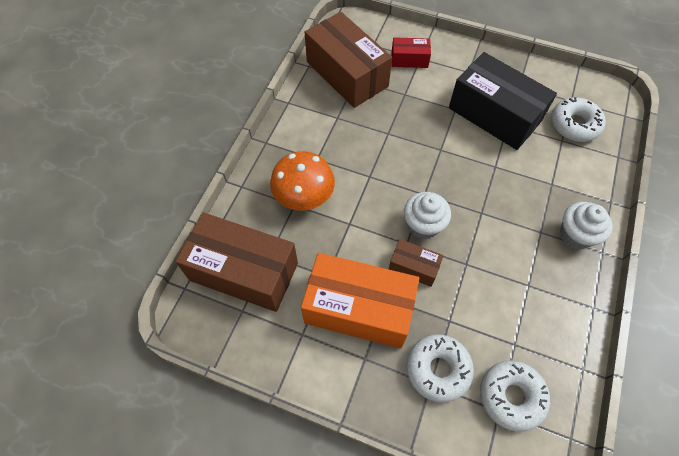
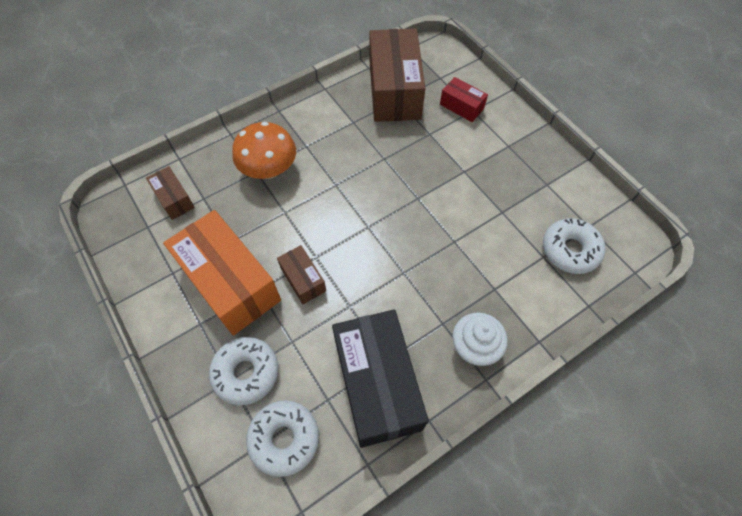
camera: 35 degrees right, 0 degrees up
brown box [175,212,298,312] -> brown box [146,166,195,220], size x0.48
white cupcake [404,192,451,239] -> none
black box [449,52,557,150] -> black box moved to [332,309,429,448]

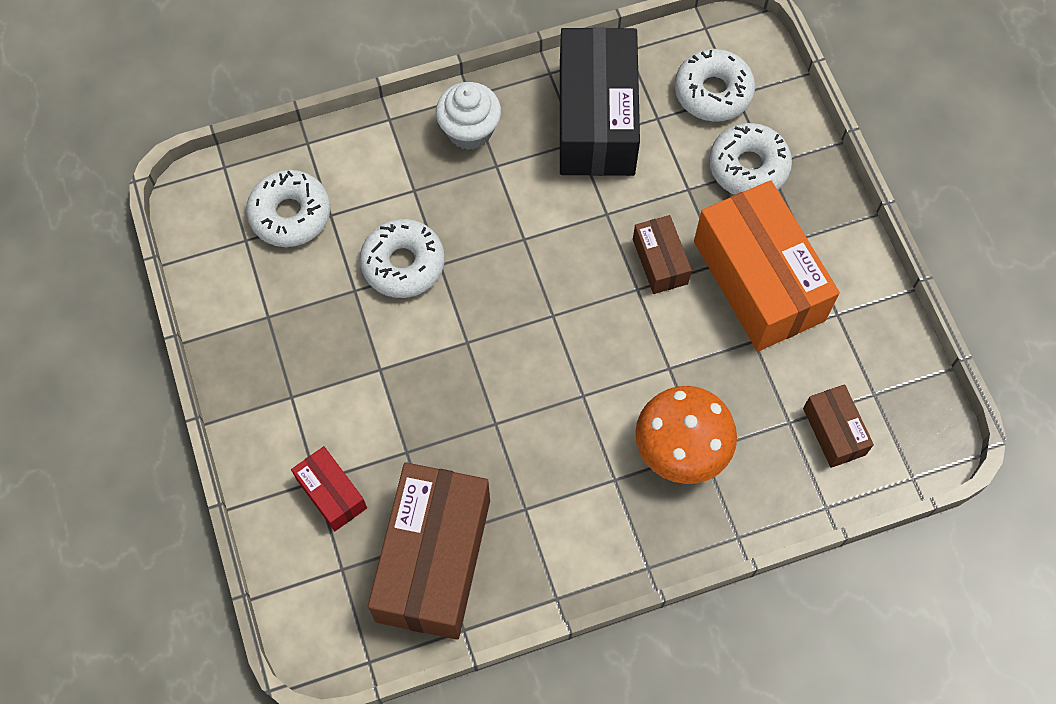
camera: 165 degrees left, 5 degrees up
none -> white donut [360,219,445,298]

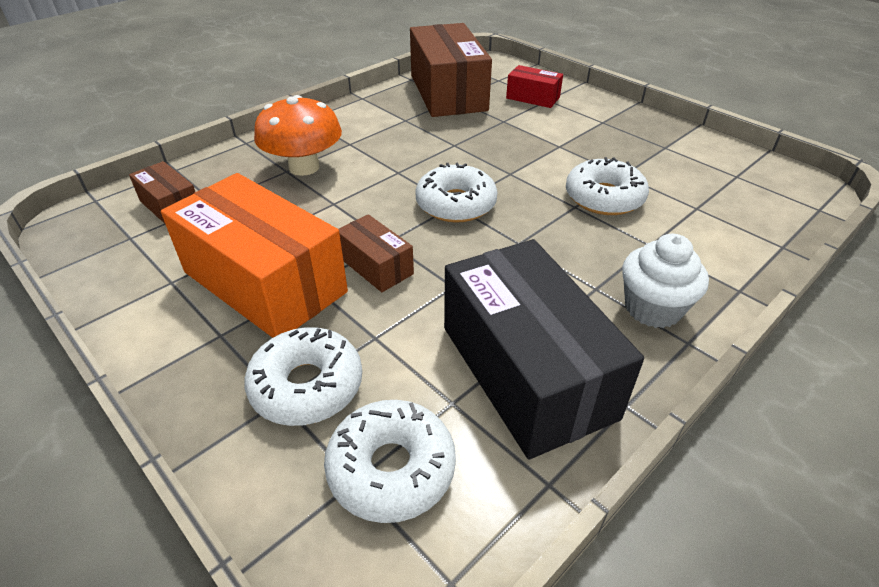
camera: 155 degrees right, 25 degrees down
white donut [246,170,330,247] -> white donut moved to [415,163,498,223]

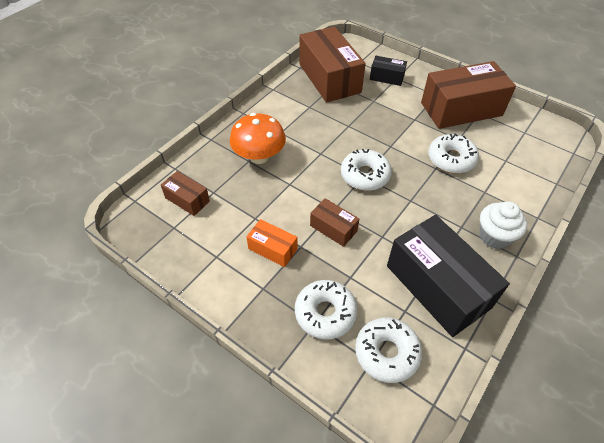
camera: 10 degrees left, 10 degrees up
orange box [161,173,348,338] -> orange box [246,219,297,267], size x0.48
red box [506,65,563,108] -> black box [370,56,407,86]
none -> brown box [421,61,516,129]

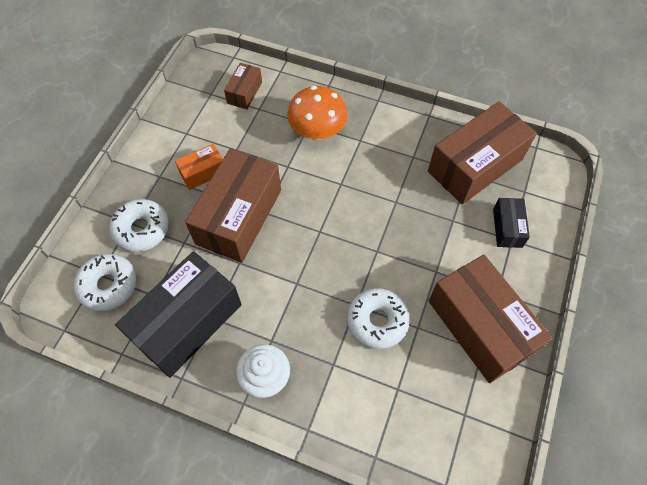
camera: 75 degrees right, 10 degrees up
orange box [246,219,297,267] -> orange box turned 45 degrees clockwise [175,144,223,190]
brown box [310,198,359,247] -> brown box [185,148,281,263], size x2.09
white donut [341,149,392,191] -> none

